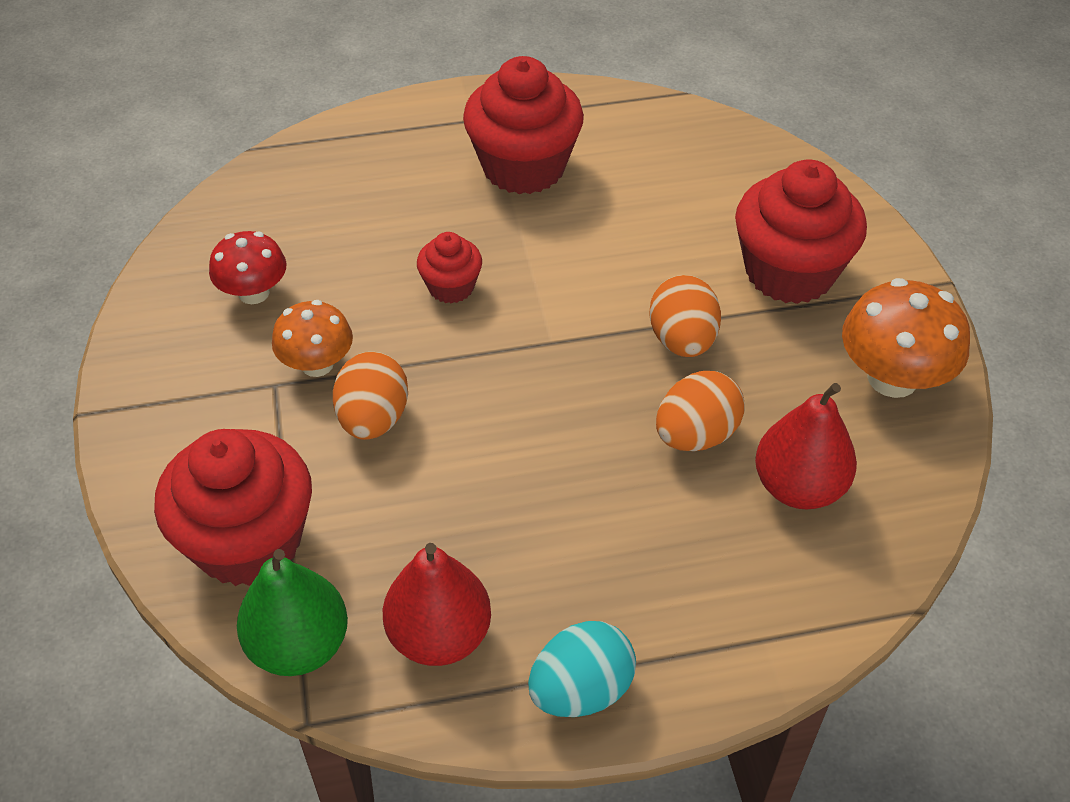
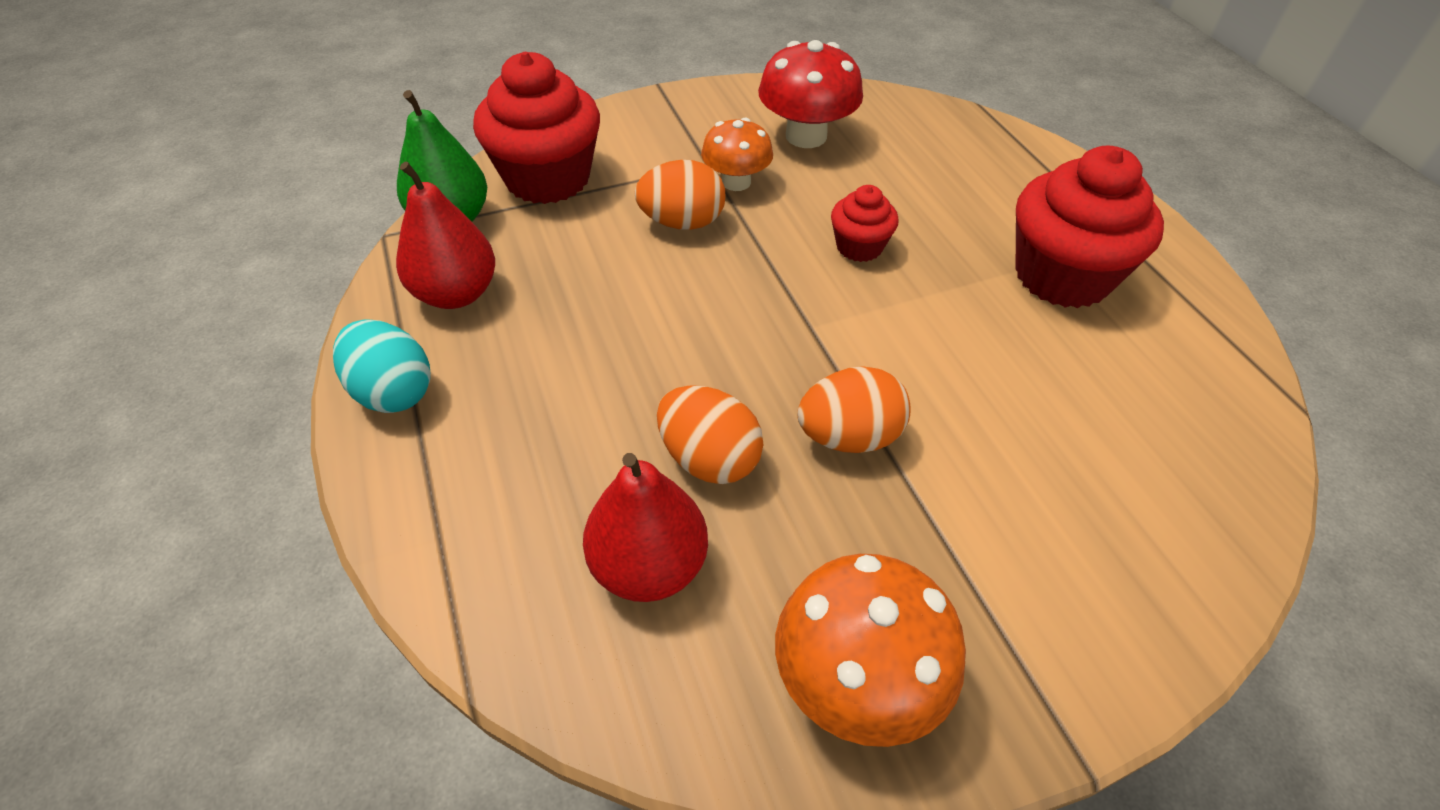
camera: 80 degrees right, 0 degrees up
red mushroom [209,231,287,304] -> red mushroom [758,40,863,148], size x1.52
red cupcake [735,160,867,304] -> none

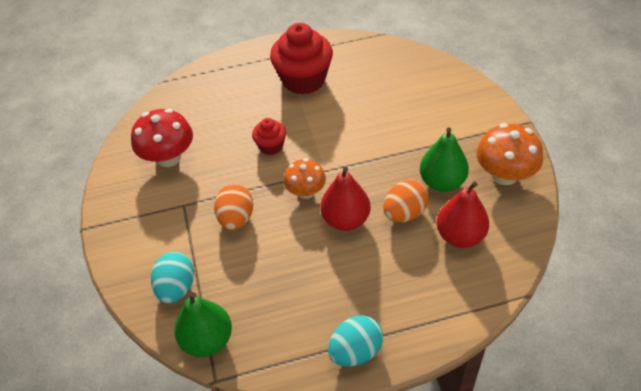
camera: 80 degrees left, 0 degrees up
red pear [396,161,495,309] -> red pear moved to [320,167,370,231]
red cupcake [473,52,600,204] -> turquoise egg [151,252,194,304]
orange mushroom [701,118,773,191] -> orange mushroom moved to [284,158,326,199]
orange egg [797,366,911,453] -> none
none -> green pear [420,127,469,192]

